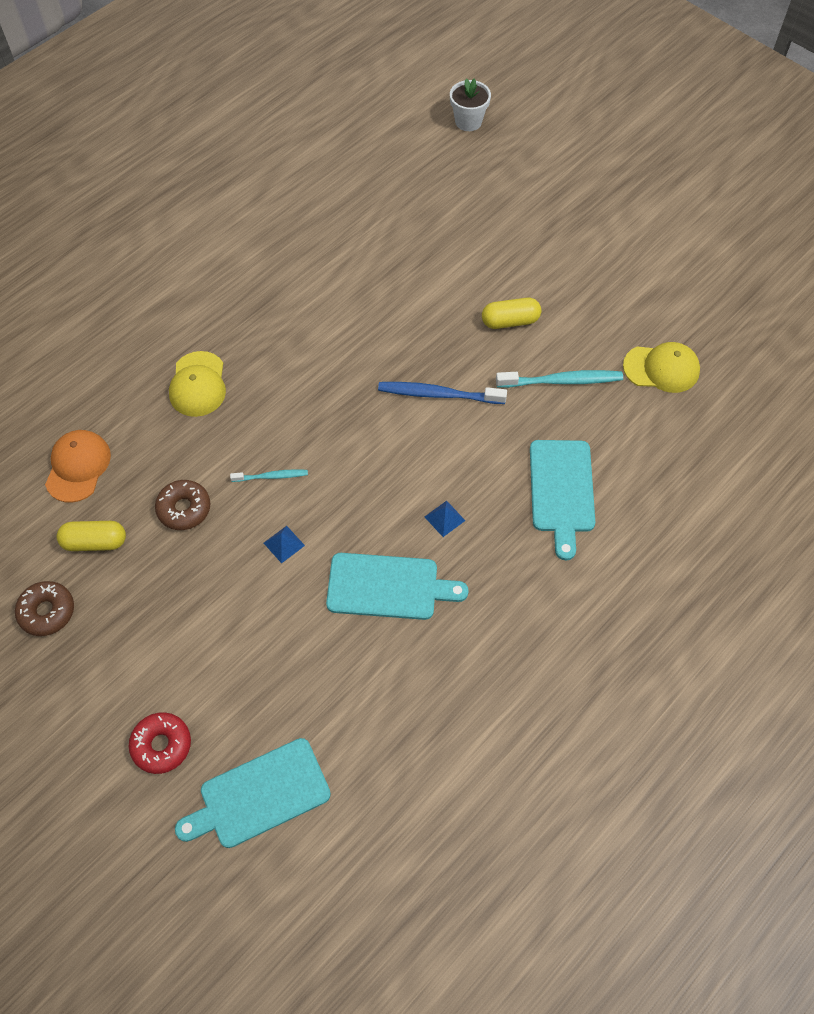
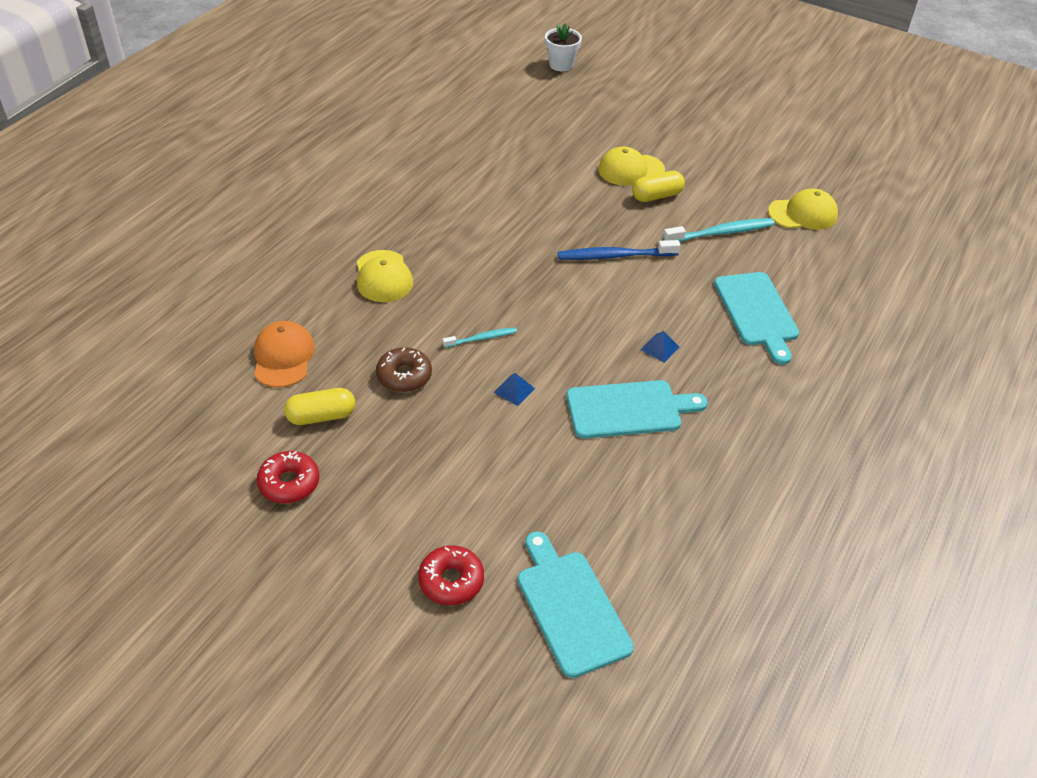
camera: 15 degrees left, 15 degrees down
brown donut [15,581,74,636] -> red donut [257,451,320,504]
turquoise cutting board [175,738,331,848] -> turquoise cutting board turned 105 degrees clockwise [517,531,634,678]
none -> yellow cap [598,147,665,186]

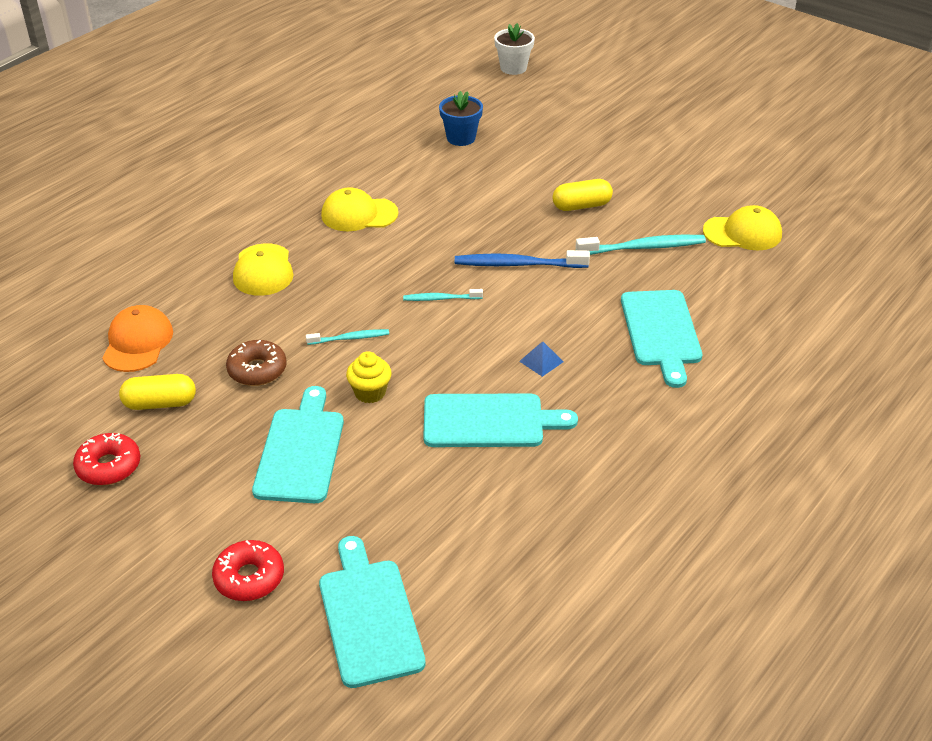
camera: 10 degrees right, 5 degrees down
blue pyramid [494,373,535,406] -> yellow cupcake [346,351,392,403]
yellow cap [598,147,665,186] -> yellow cap moved to [321,187,399,231]
none -> turquoise cutting board [252,386,344,503]
none -> turquoise toothbrush [403,289,483,301]
none -> blue flower pot [439,91,483,146]

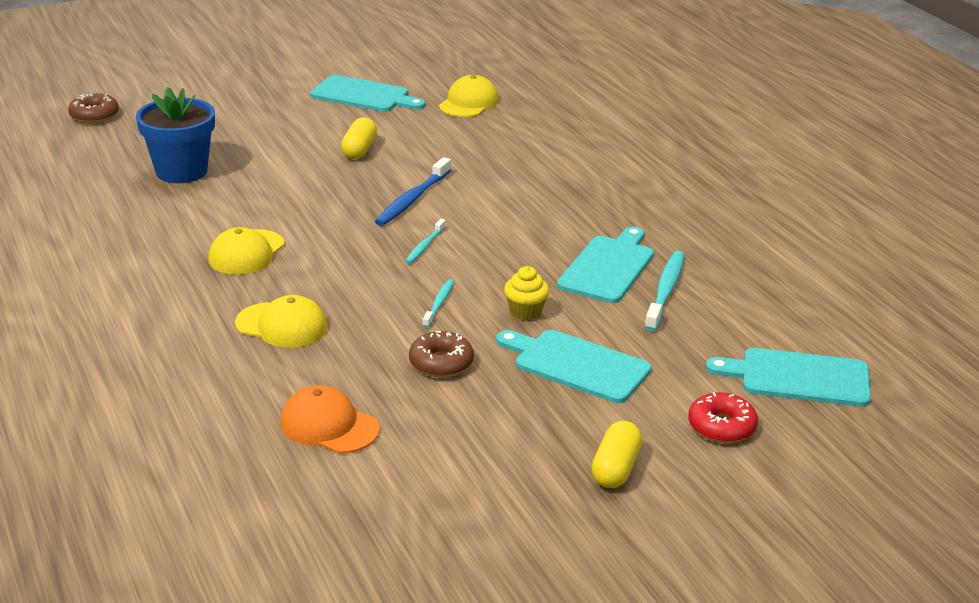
camera: 65 degrees left, 10 degrees down
red donut [73,433,140,486] -> none
yellow capsule [119,374,196,410] -> yellow capsule moved to [591,421,642,488]
blue flower pot [439,91,483,146] -> blue flower pot [136,87,215,183], size x1.58
white flower pot [494,23,535,75] -> brown donut [68,93,119,124]
blue pyramid [519,341,564,377] -> none
turquoise toothbrush [575,235,706,255] -> turquoise toothbrush moved to [644,251,685,332]
turquoise cutting board [621,290,702,388] -> turquoise cutting board moved to [310,75,426,112]

